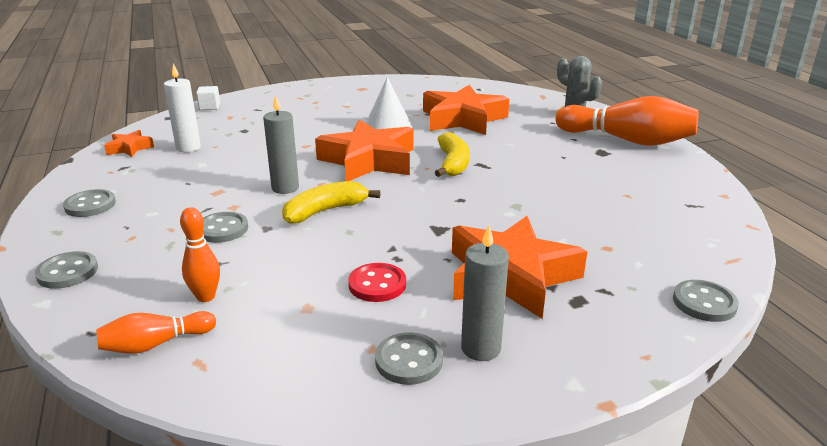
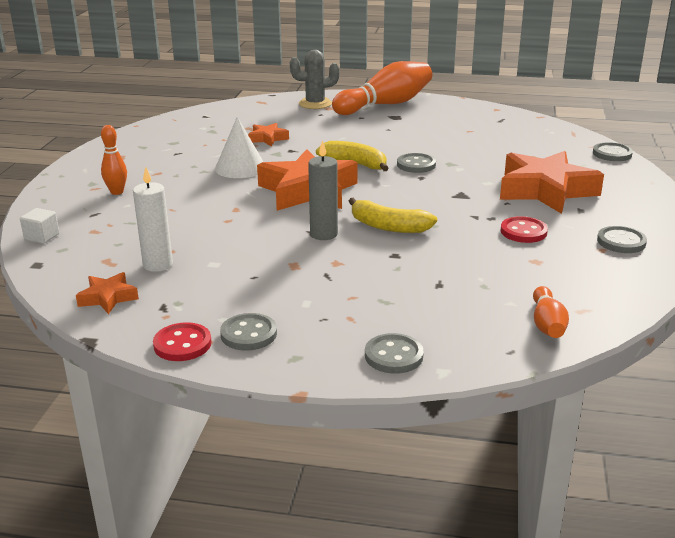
camera: 60 degrees left, 0 degrees up
orange bowling pin [180,207,220,302] -> orange bowling pin moved to [101,125,127,195]
grey button [203,212,248,243] -> grey button moved to [397,153,436,173]
yellow banana [282,181,381,224] -> yellow banana turned 60 degrees counterclockwise [348,198,437,233]
orange star [423,85,509,135] -> orange star [248,123,289,146], size x0.46
grey candle [461,225,509,361] -> none
none -> red button [153,322,212,361]

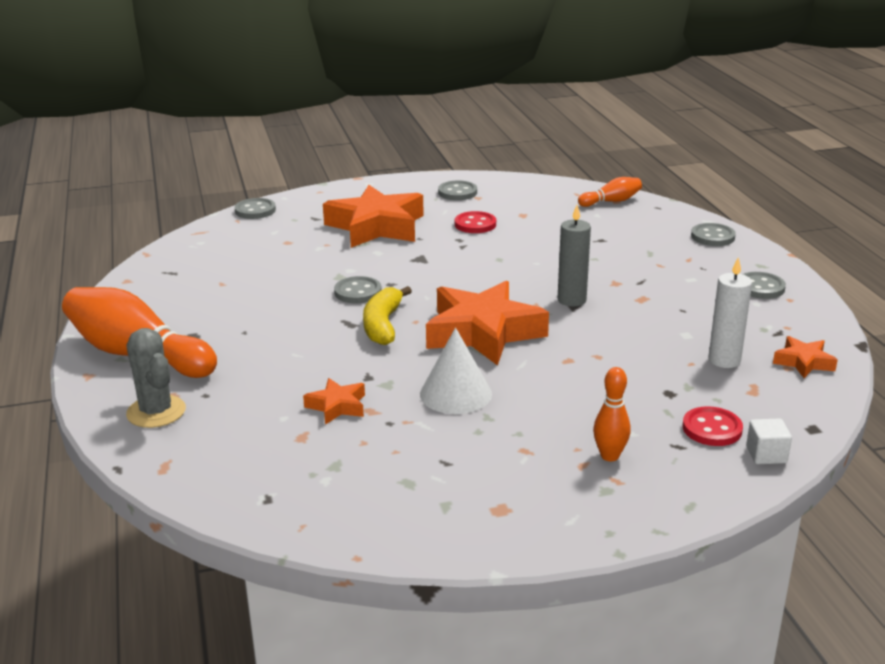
camera: 115 degrees left, 0 degrees up
red button [153,322,212,361] -> red button moved to [683,406,743,446]
yellow banana [348,198,437,233] -> none

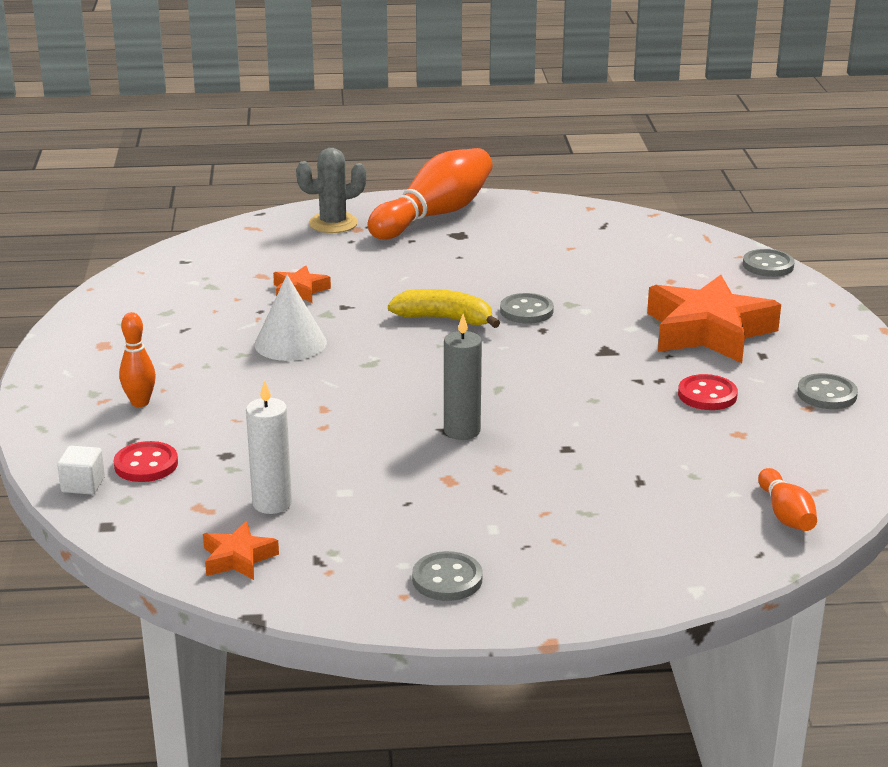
camera: 100 degrees right, 0 degrees up
orange star [426,281,549,366] -> none
grey button [691,223,736,246] -> none

